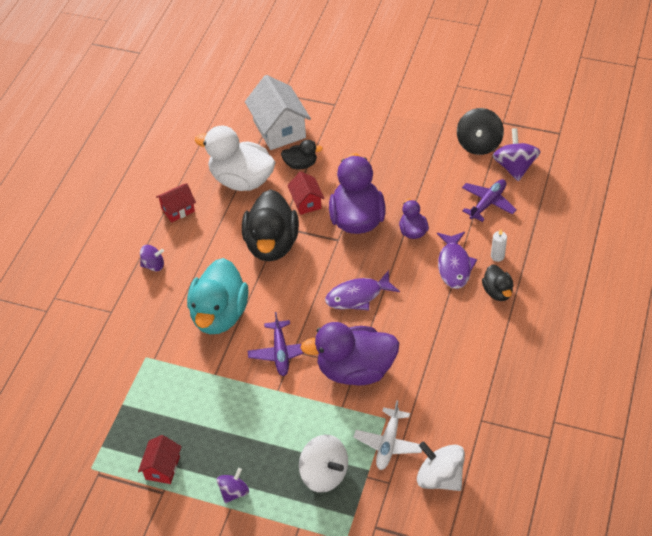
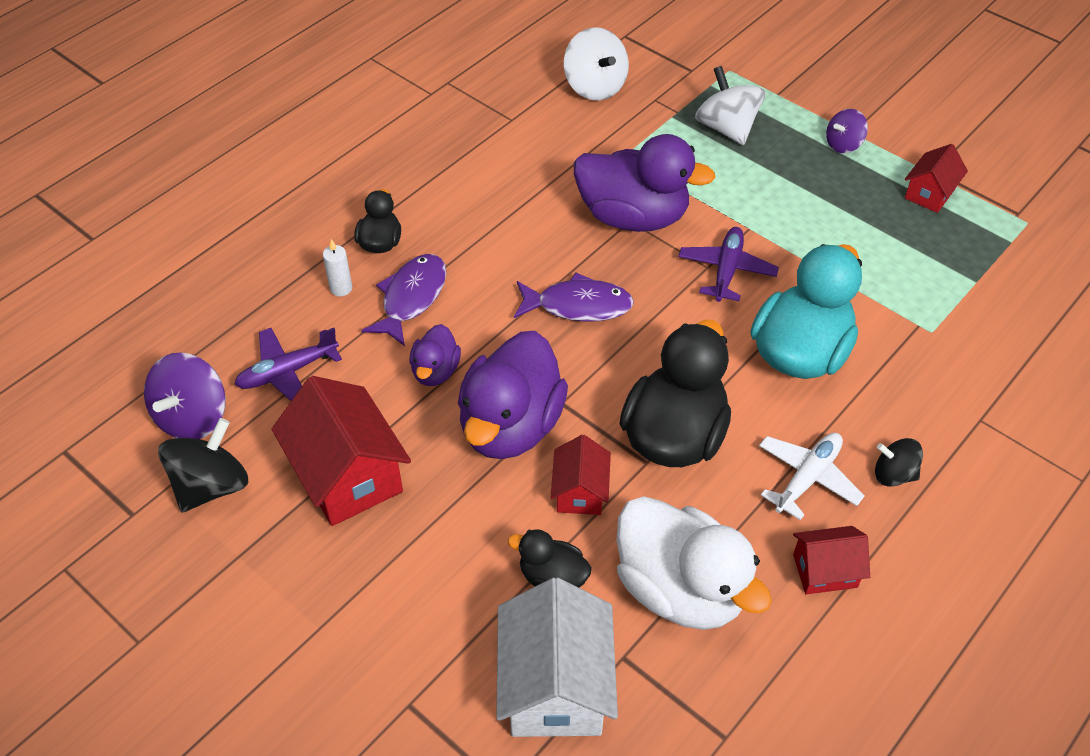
camera: 160 degrees left, 0 degrees up
purple spinning top [140,245,164,271] -> black spinning top [875,438,923,487]
white plane [354,400,422,470] -> white plane moved to [759,433,864,520]
none -> red house [272,376,411,526]

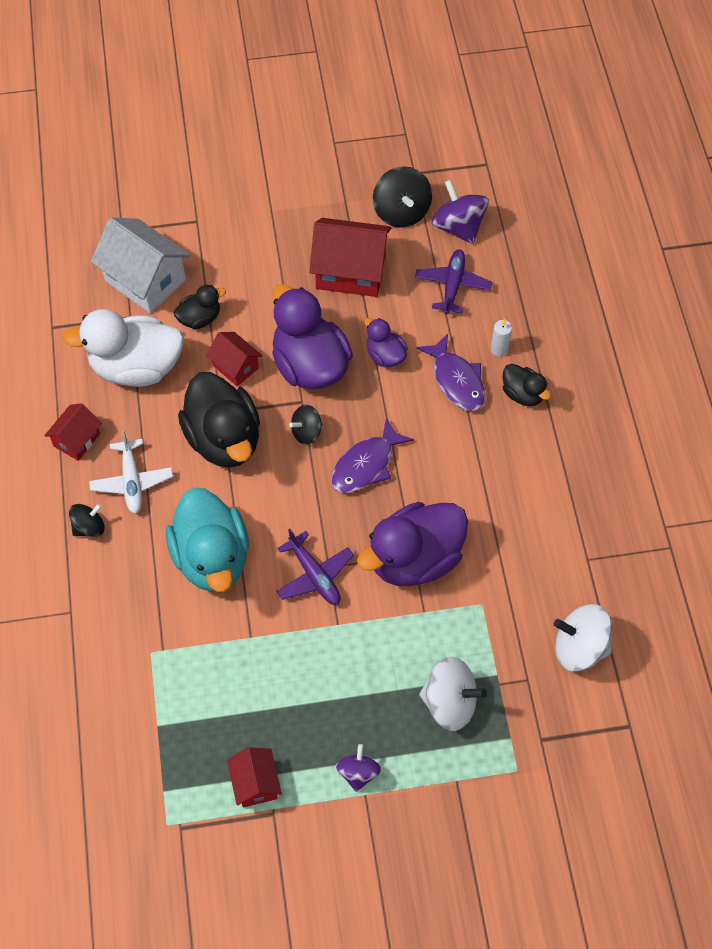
camera: 130 degrees right, 10 degrees up
none -> black spinning top [289,405,322,445]

